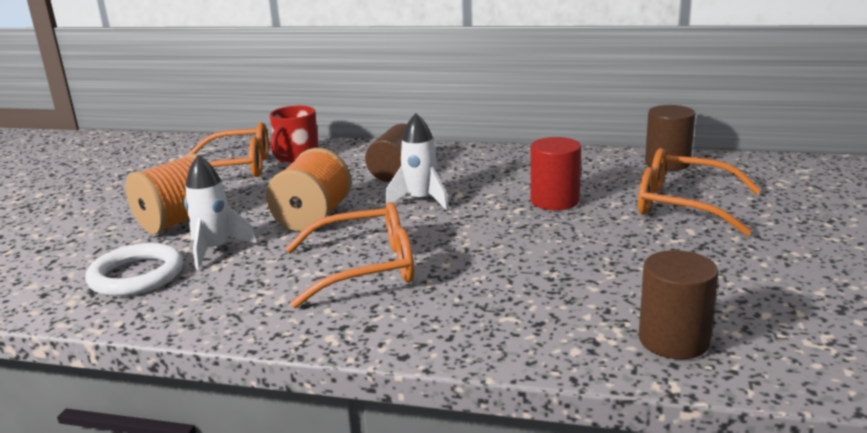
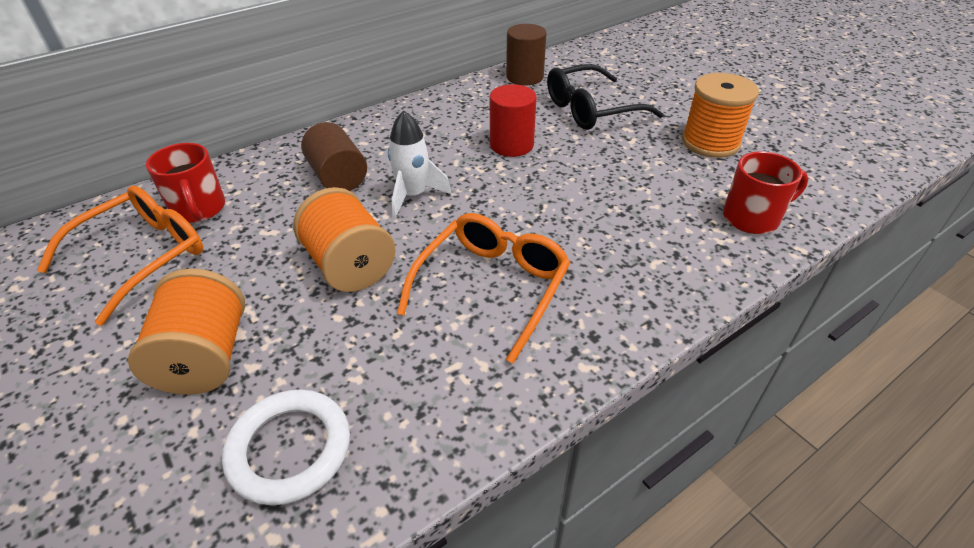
camera: 50 degrees left, 20 degrees up
white rocket [184,155,257,270] -> none
orange glasses [638,148,761,236] -> black glasses [547,64,663,130]
brown cylinder [639,250,719,359] -> red mug [723,151,808,234]
none -> orange spool [682,73,759,158]

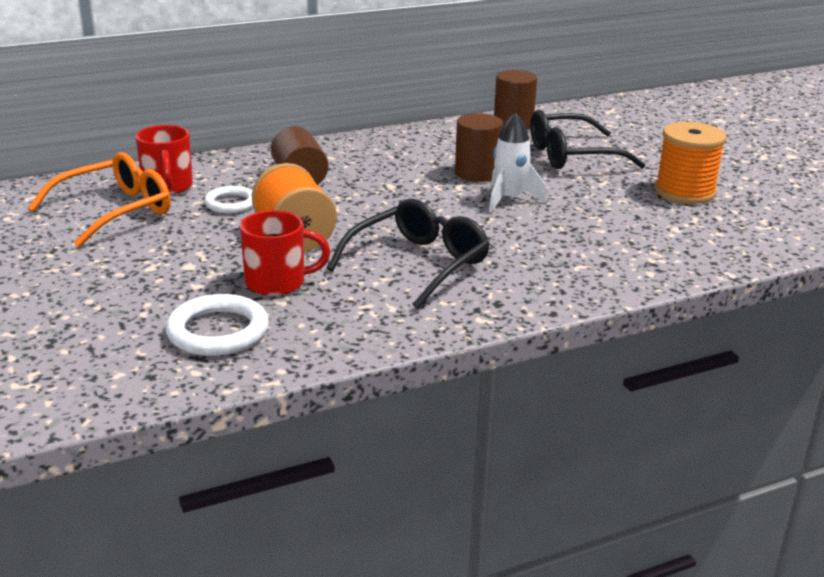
camera: 10 degrees right, 15 degrees down
orange spool [128,269,245,395] -> none
white rocket [388,110,451,218] -> white rocket moved to [489,113,546,212]
orange glasses [397,213,571,364] -> black glasses [327,199,490,309]
red cylinder [490,84,537,157] -> brown cylinder [455,113,503,182]
red mug [723,151,808,234] -> red mug moved to [240,210,330,296]
none -> white ring [204,186,253,213]

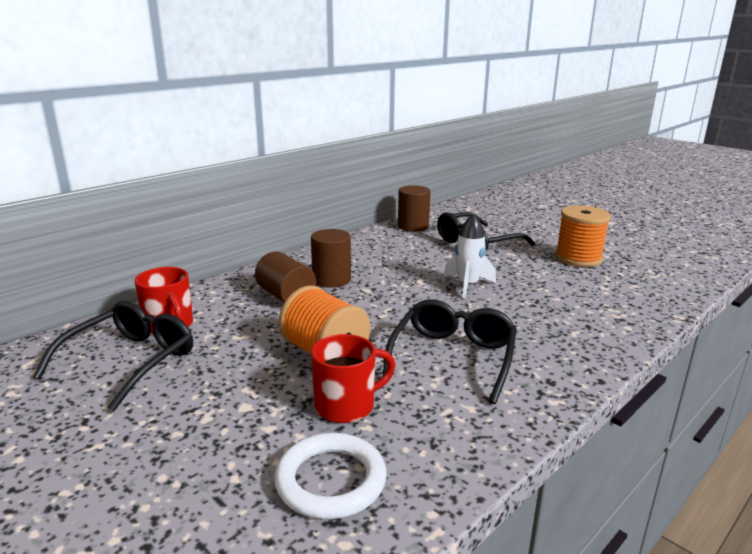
camera: 20 degrees left, 5 degrees down
orange glasses [28,152,171,248] -> black glasses [33,301,193,412]
white ring [204,186,253,213] -> none
brown cylinder [455,113,503,182] -> brown cylinder moved to [311,229,351,288]

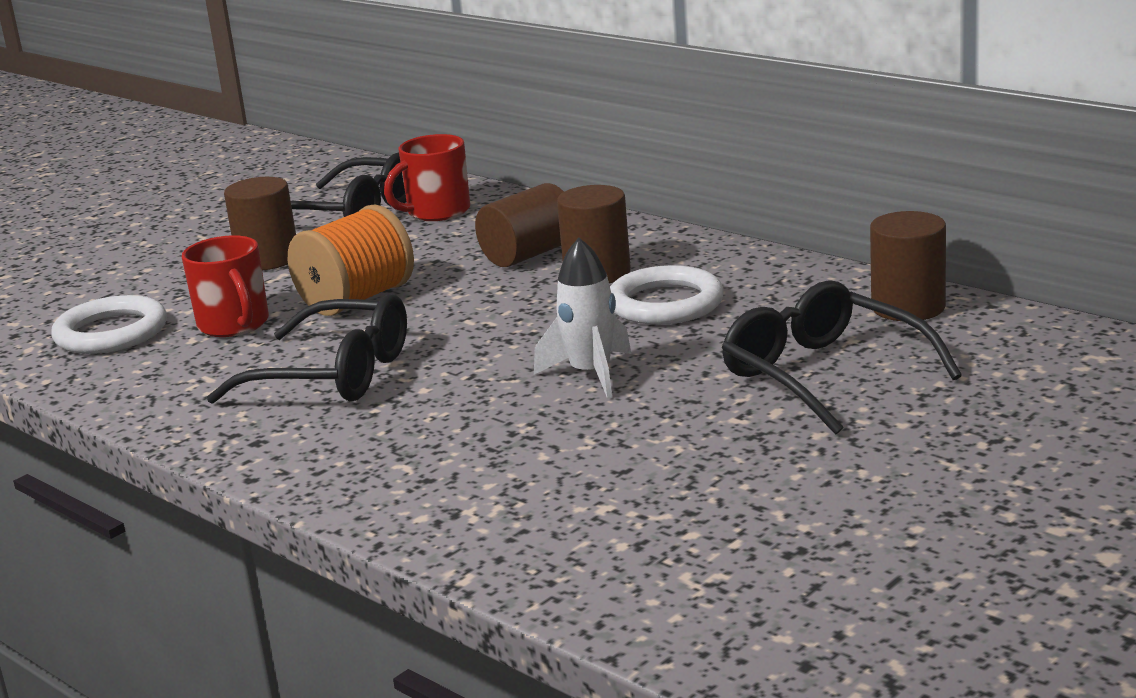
camera: 90 degrees right, 0 degrees up
orange spool [555,205,611,267] -> none
none -> brown cylinder [224,177,296,270]
none -> white ring [610,265,724,325]

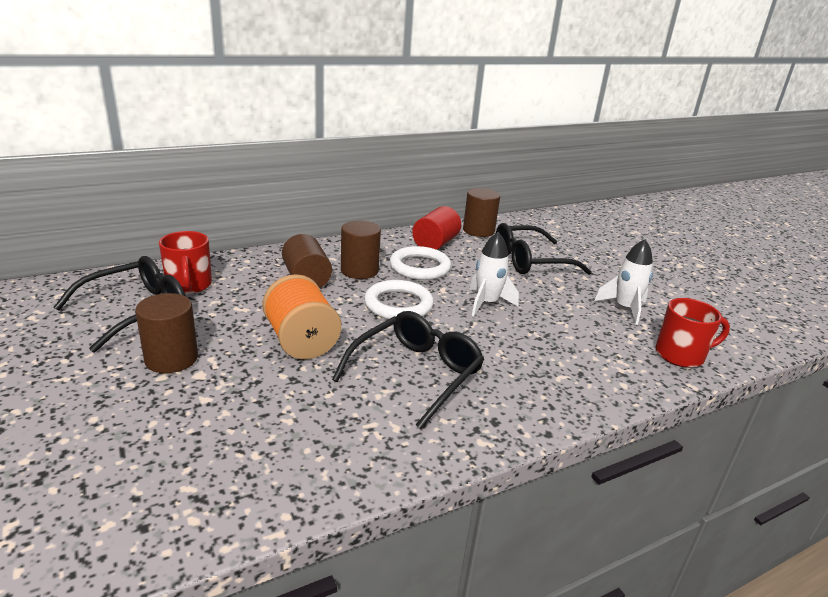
camera: 75 degrees left, 5 degrees up
white ring [51,295,167,354] -> white ring moved to [364,280,434,319]
red mug [182,235,269,337] -> red mug moved to [655,298,730,368]
none -> red cylinder [412,206,461,250]
none -> white rocket [594,239,653,325]

